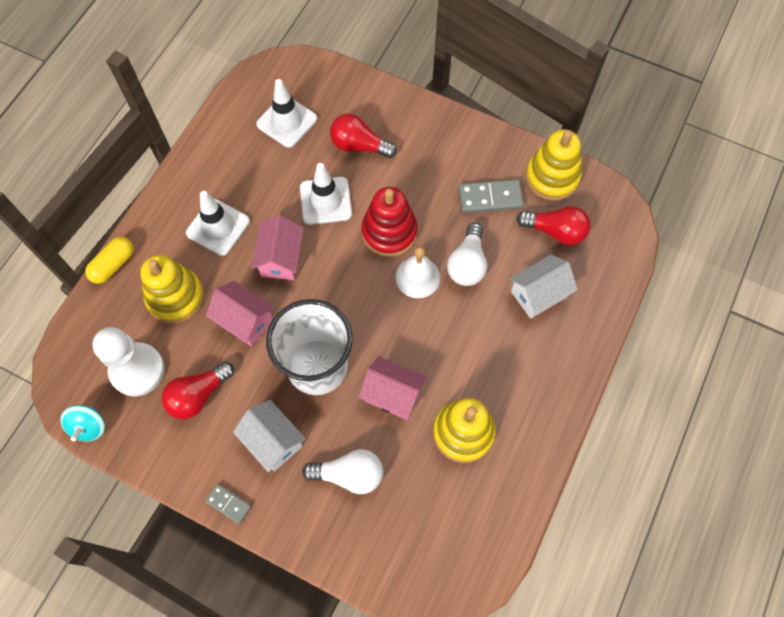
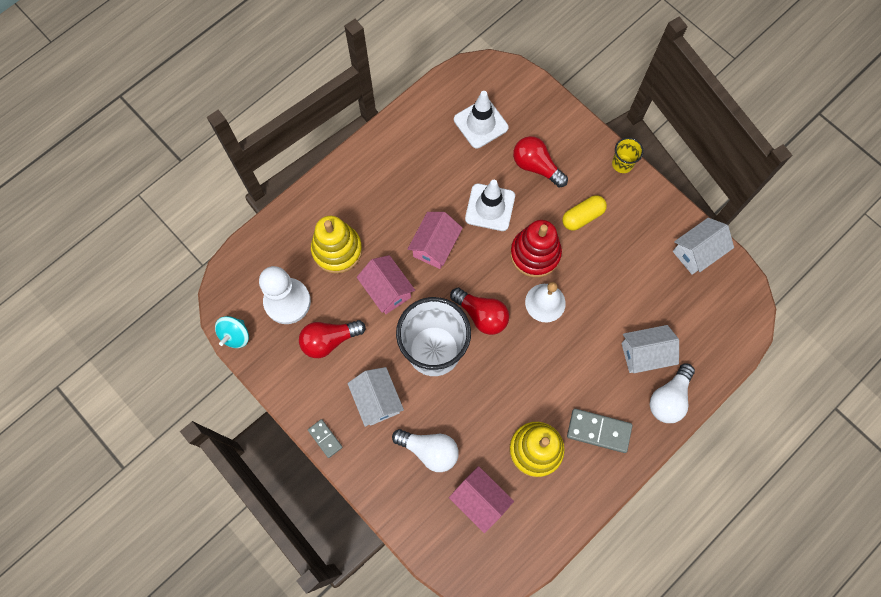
camera: 20 degrees right, 5 degrees up
yellow capsule [85,237,134,284] -> yellow capsule moved to [562,195,607,231]
white traffic cone [186,191,250,256] -> none
pink house [359,356,427,420] -> pink house moved to [449,466,514,533]
white light bulb [447,223,487,286] -> white light bulb moved to [650,364,695,423]
grey domino [458,179,524,213] -> grey domino moved to [567,409,633,453]
red light bulb [517,206,591,246] -> red light bulb moved to [450,288,509,335]
yellow stacking toy [525,129,582,201] -> white house [673,218,734,275]
none -> yellow cup [612,137,644,173]

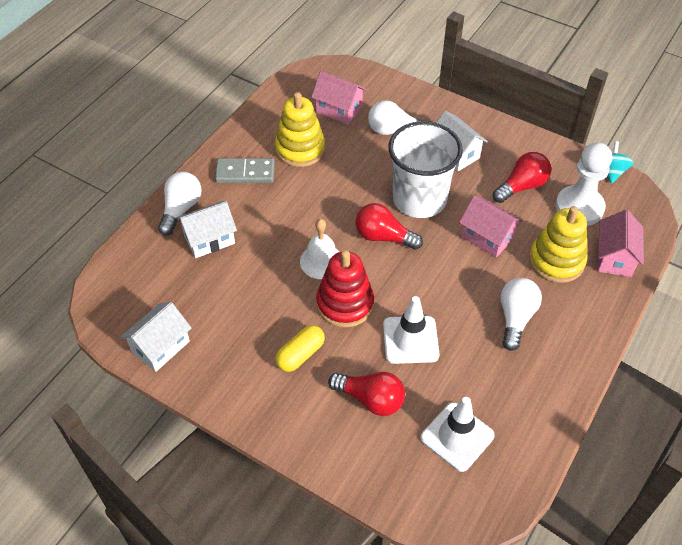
camera: 165 degrees right, 20 degrees down
grey domino [308,419,343,458] -> none
pink house [408,212,463,269] -> pink house moved to [597,210,644,277]
yellow cup [612,137,644,173] -> none
none -> white light bulb [501,278,542,351]

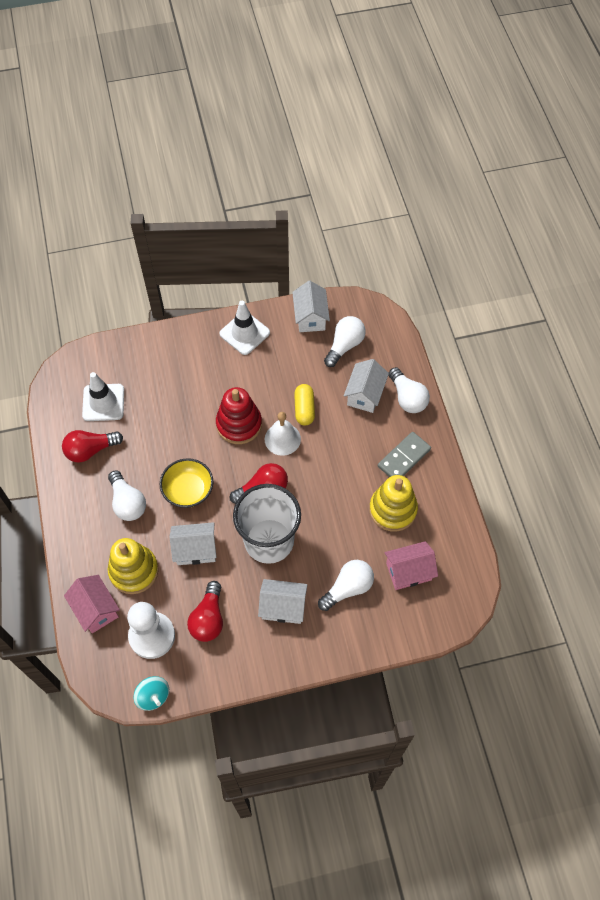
camera: 135 degrees right, 10 degrees up
yellow capsule [276,325,325,372] -> yellow capsule moved to [294,384,315,425]
red light bulb [328,372,405,416] -> red light bulb moved to [62,430,123,463]
white traffic cone [383,296,440,364] -> white traffic cone moved to [219,301,270,355]
pink house [459,196,523,258] -> white house [170,522,217,565]
none -> yellow bowl [160,458,213,508]
none -> white light bulb [324,316,366,367]

